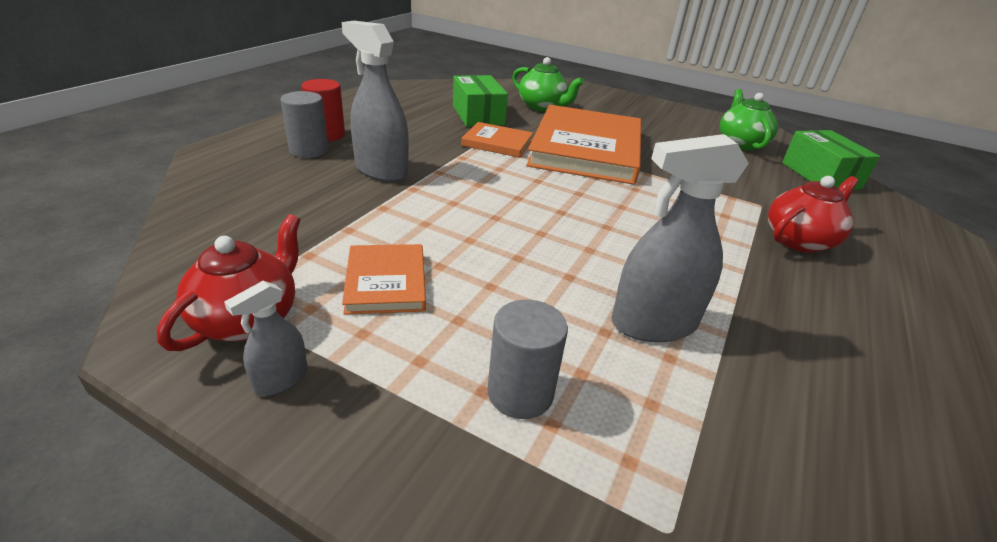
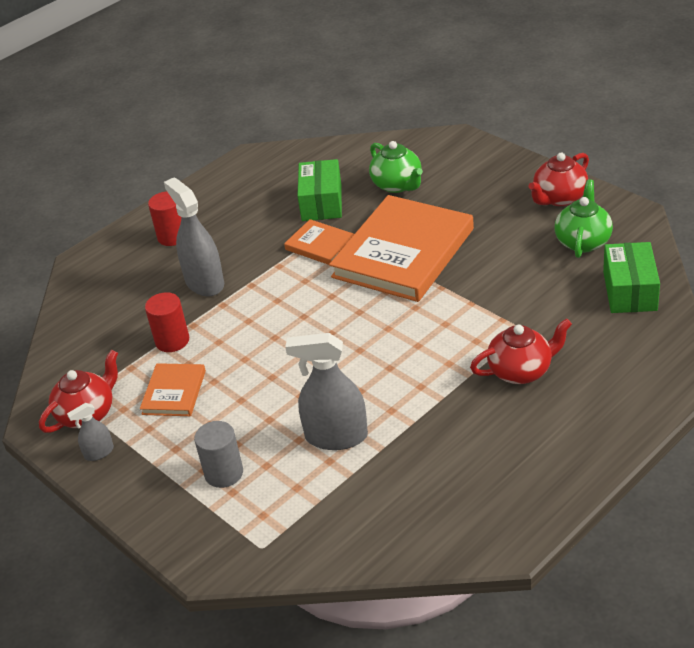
camera: 25 degrees right, 5 degrees up
grey cylinder [280,91,328,158] -> none
none -> red cylinder [145,292,189,352]
none -> red teapot [528,153,589,206]

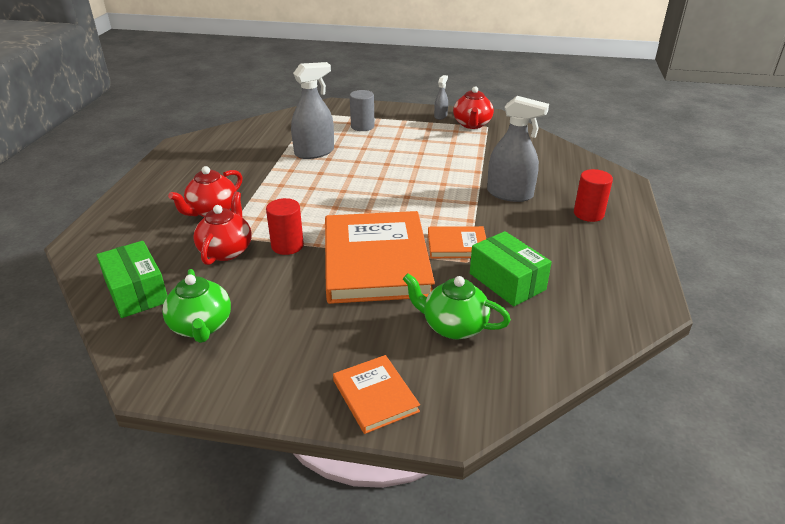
camera: 140 degrees right, 5 degrees down
orange book [140,363,206,416] -> orange book moved to [333,355,420,434]
red cylinder [145,292,189,352] -> red cylinder moved to [266,198,304,255]
red teapot [528,153,589,206] -> red teapot moved to [193,191,252,265]

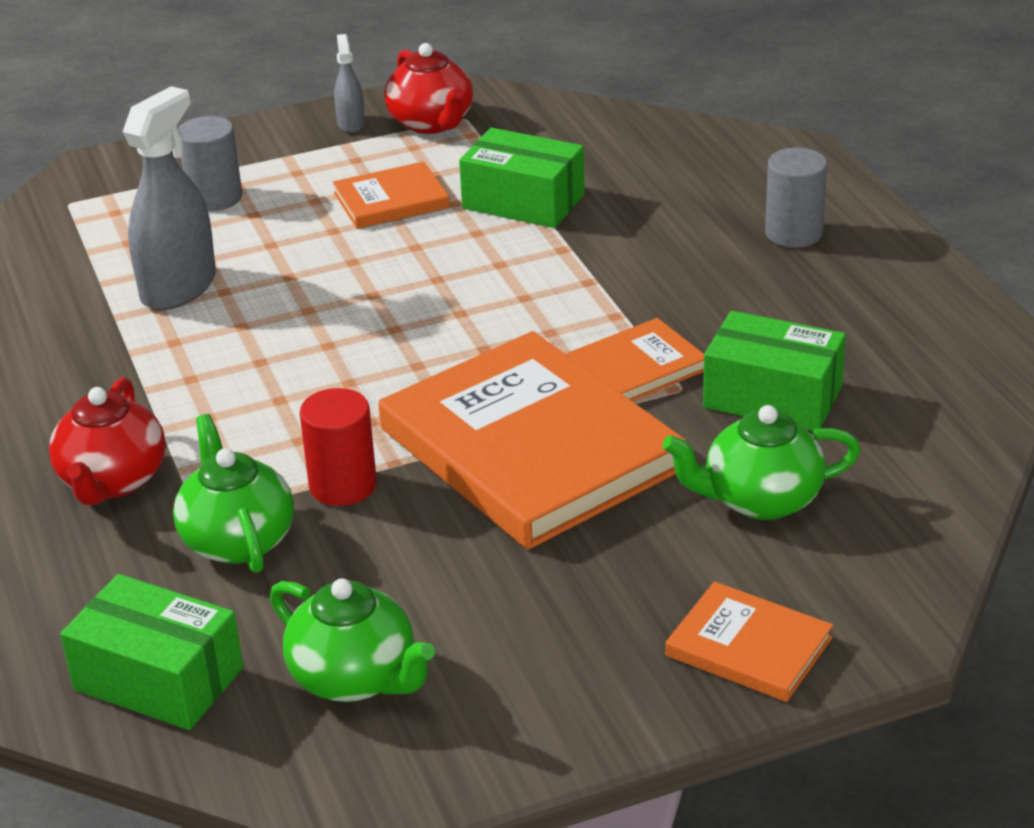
camera: 30 degrees left, 0 degrees up
red teapot [193,191,252,265] -> green teapot [173,414,294,573]
grey spray bottle [487,96,549,202] -> none
red cylinder [574,169,613,222] -> grey cylinder [765,148,827,248]
none -> orange book [333,162,450,229]
none -> green box [459,128,585,228]

